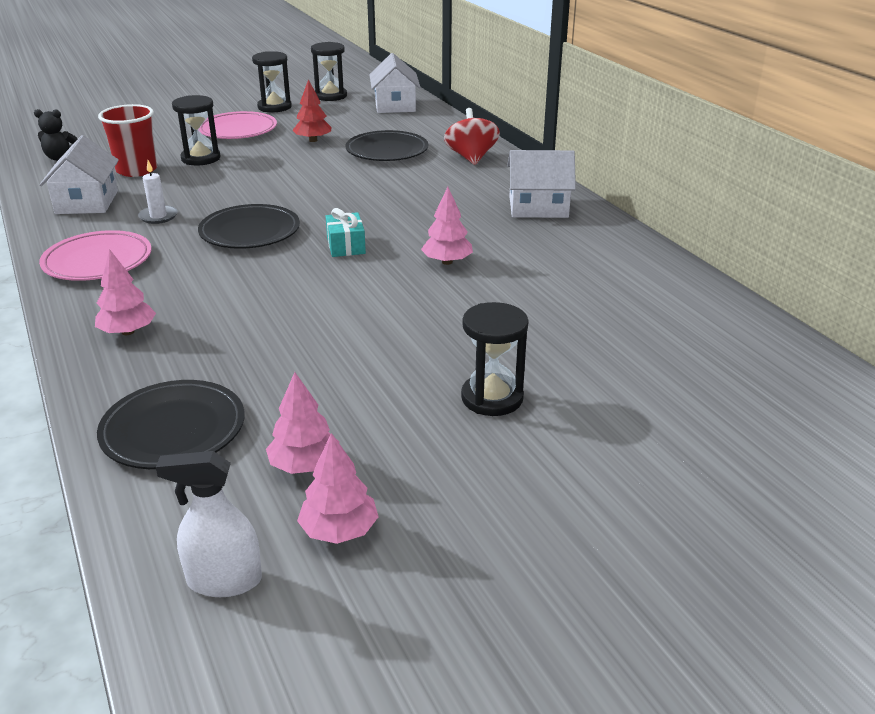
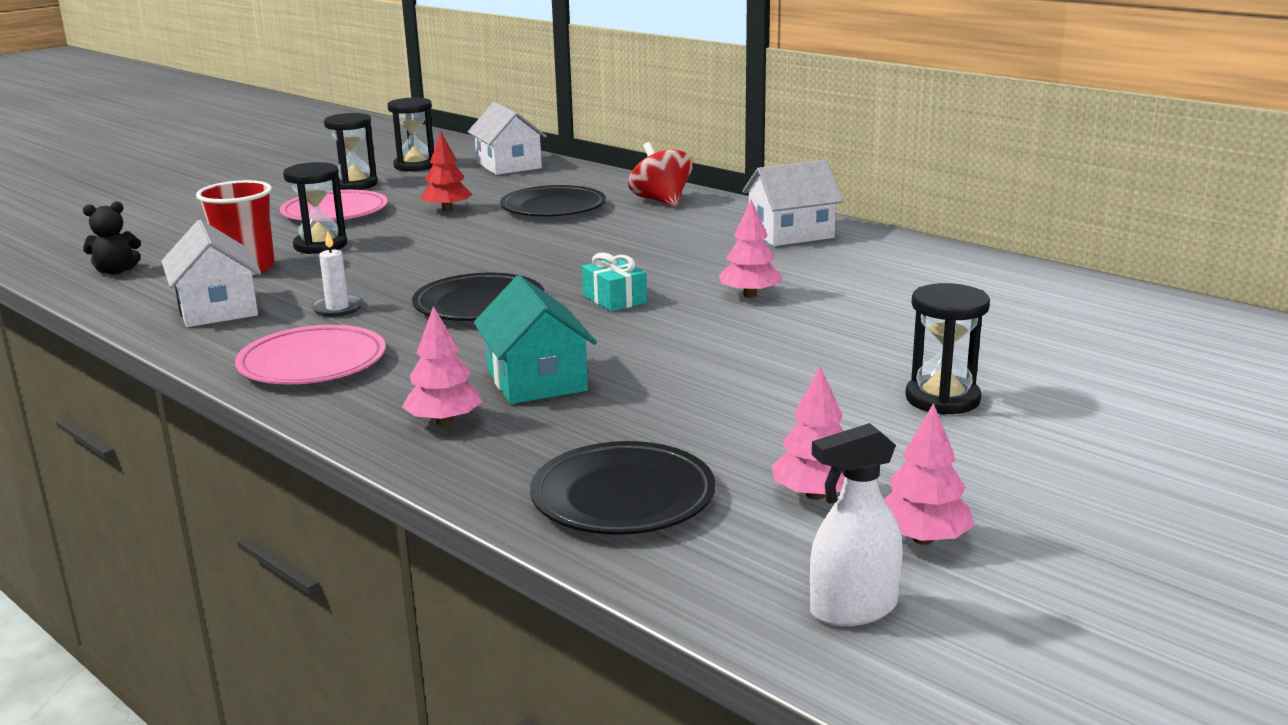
camera: 20 degrees left, 10 degrees down
none -> turquoise house [474,275,597,404]

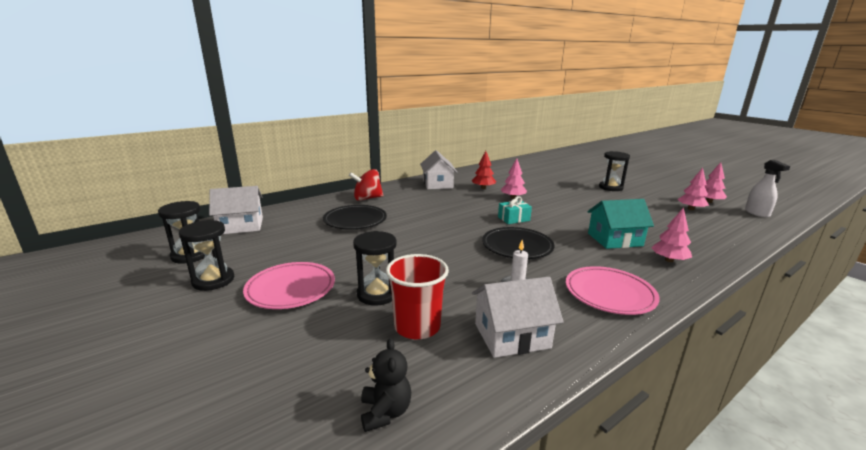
camera: 80 degrees left, 0 degrees up
red tree [421,131,472,212] -> red tree moved to [472,151,496,189]
black plate [530,441,716,535] -> none

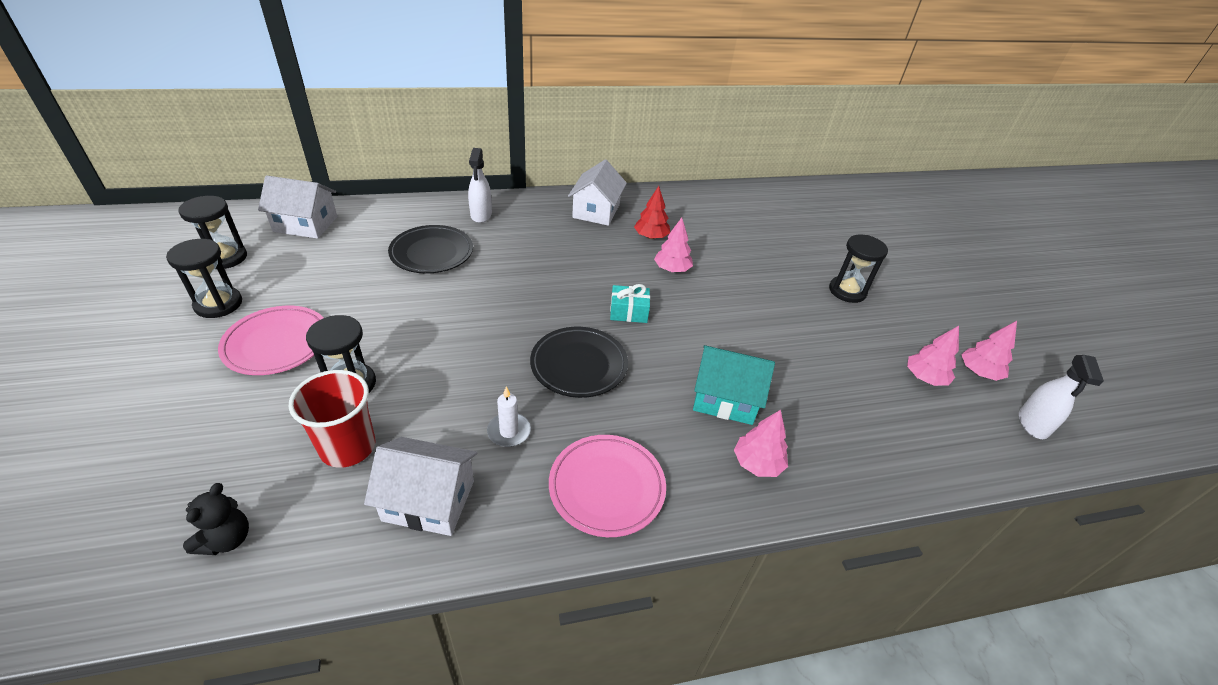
camera: 20 degrees right, 20 degrees up
red spinning top [349,169,383,201] -> white spray bottle [468,148,492,223]

